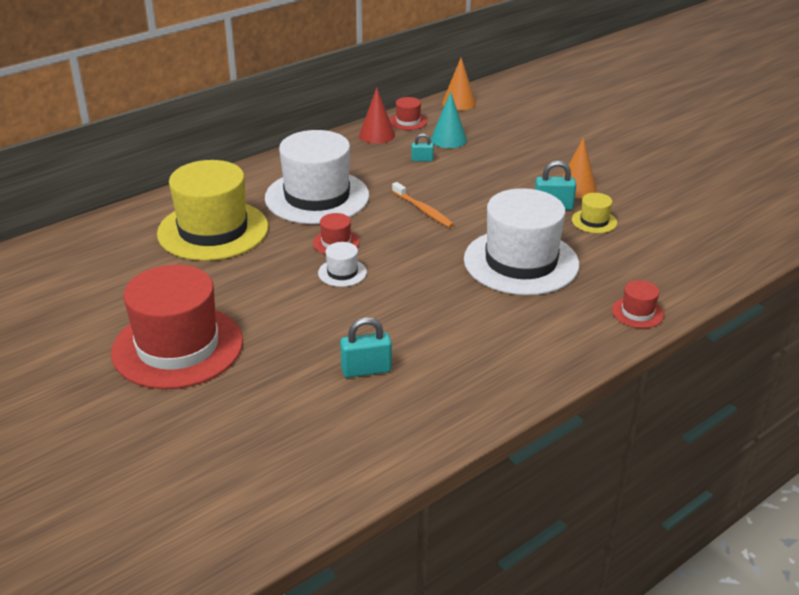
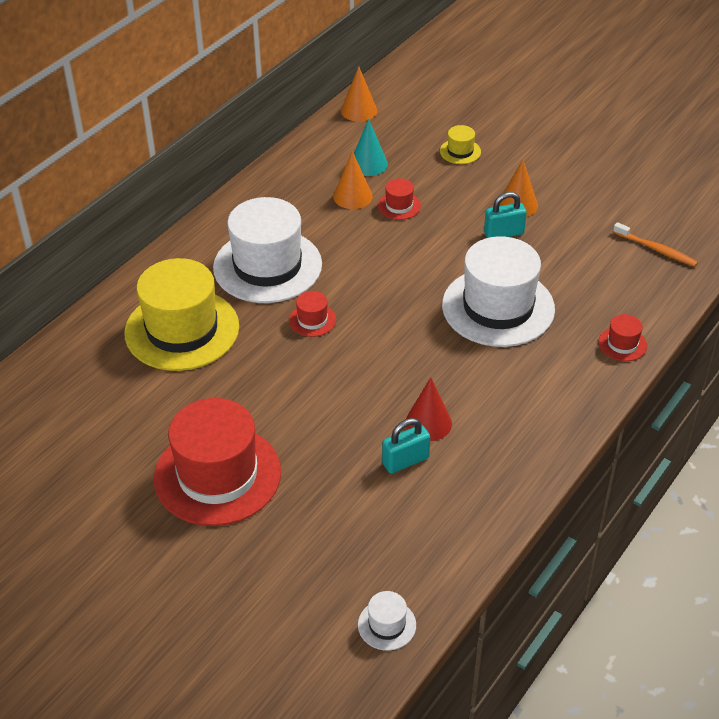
camera: 15 degrees left, 10 degrees up
white hat [318,242,367,287] -> white hat moved to [358,591,416,651]
red cone [359,88,395,144] -> red cone moved to [406,377,452,441]
red hat [389,97,427,130] -> red hat moved to [378,179,421,220]
orange toothbrush [392,182,454,228] -> orange toothbrush moved to [613,222,698,267]
turquoise padlock [411,133,434,162] -> orange cone [333,151,373,209]
yellow hat [572,193,617,233] -> yellow hat moved to [440,125,481,164]

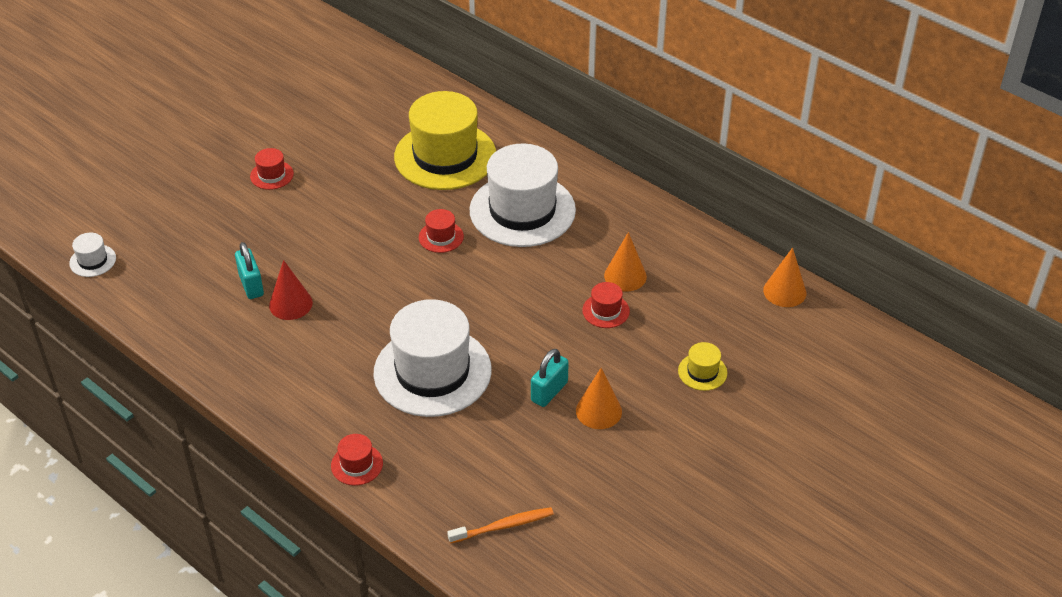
camera: 95 degrees right, 0 degrees up
red hat [154,398,281,526] -> red hat [250,148,294,190], size x0.42
turquoise cone [354,119,388,176] -> none
turquoise padlock [484,192,527,238] -> turquoise padlock turned 45 degrees clockwise [531,349,569,407]
orange toothbrush [613,222,698,267] -> orange toothbrush turned 150 degrees counterclockwise [447,507,554,544]

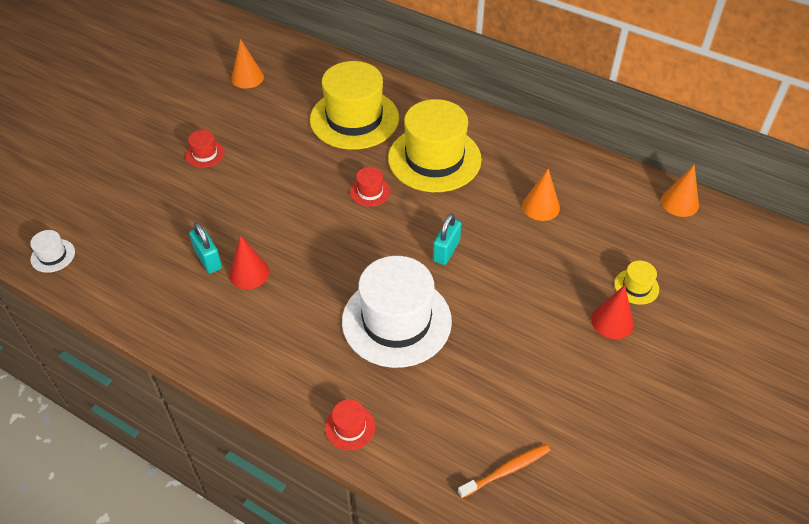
camera: 10 degrees left, 5 degrees up
white hat [470,144,576,247] -> yellow hat [388,99,482,192]
turquoise padlock [531,349,569,407] -> turquoise padlock moved to [433,213,461,265]
orange cone [576,368,622,429] -> orange cone moved to [231,39,264,89]
red hat [582,282,630,328] -> none
none -> red cone [591,285,634,339]

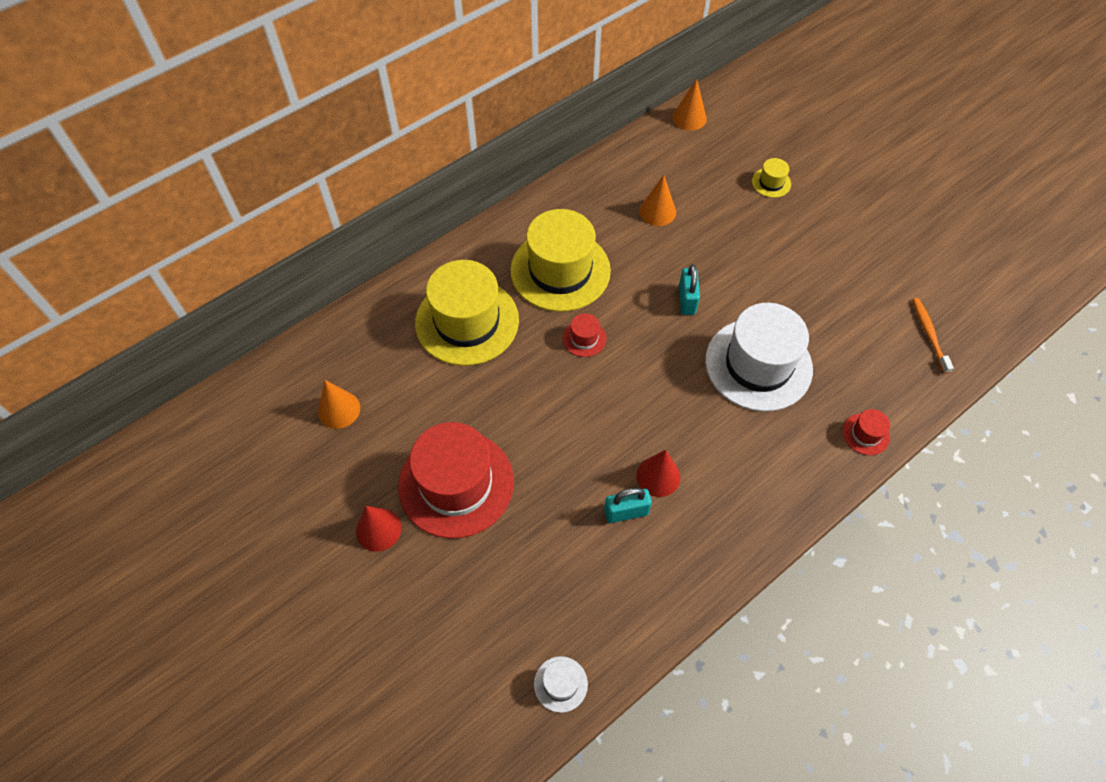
camera: 70 degrees left, 10 degrees up
red hat [185,130,225,168] -> red hat [398,422,514,539], size x2.40
turquoise padlock [433,213,461,265] -> turquoise padlock turned 45 degrees clockwise [679,264,700,315]
red cone [591,285,634,339] -> red cone moved to [356,506,401,552]

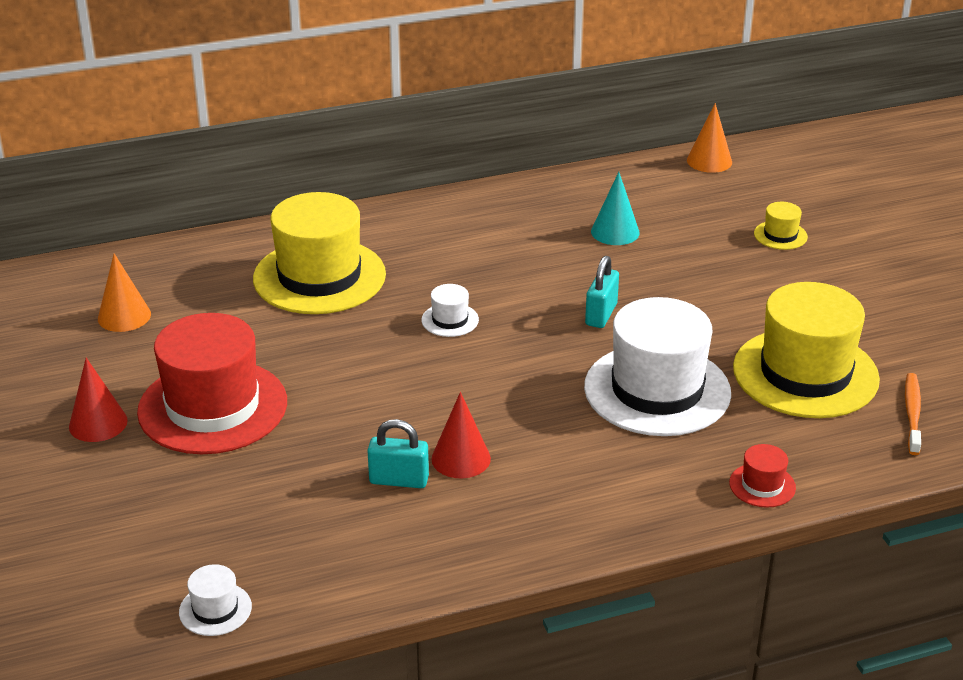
camera: 20 degrees right, 25 degrees down
yellow hat [510,209,611,312] -> yellow hat moved to [733,282,880,418]
red hat [563,313,606,357] -> white hat [421,284,479,337]
orange cone [639,175,676,226] -> turquoise cone [591,172,640,245]

